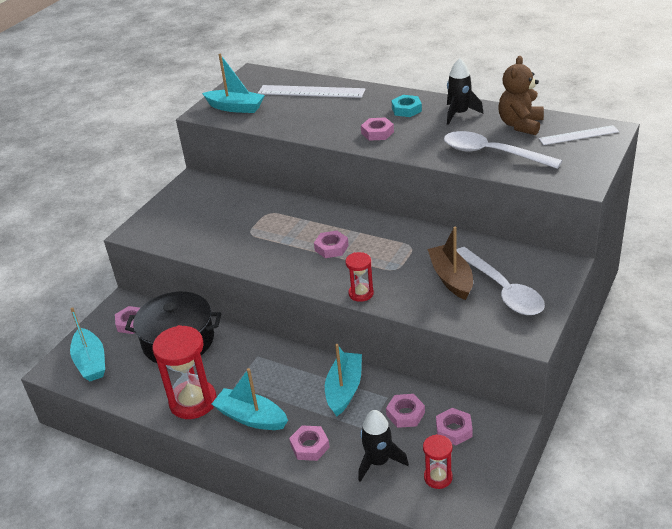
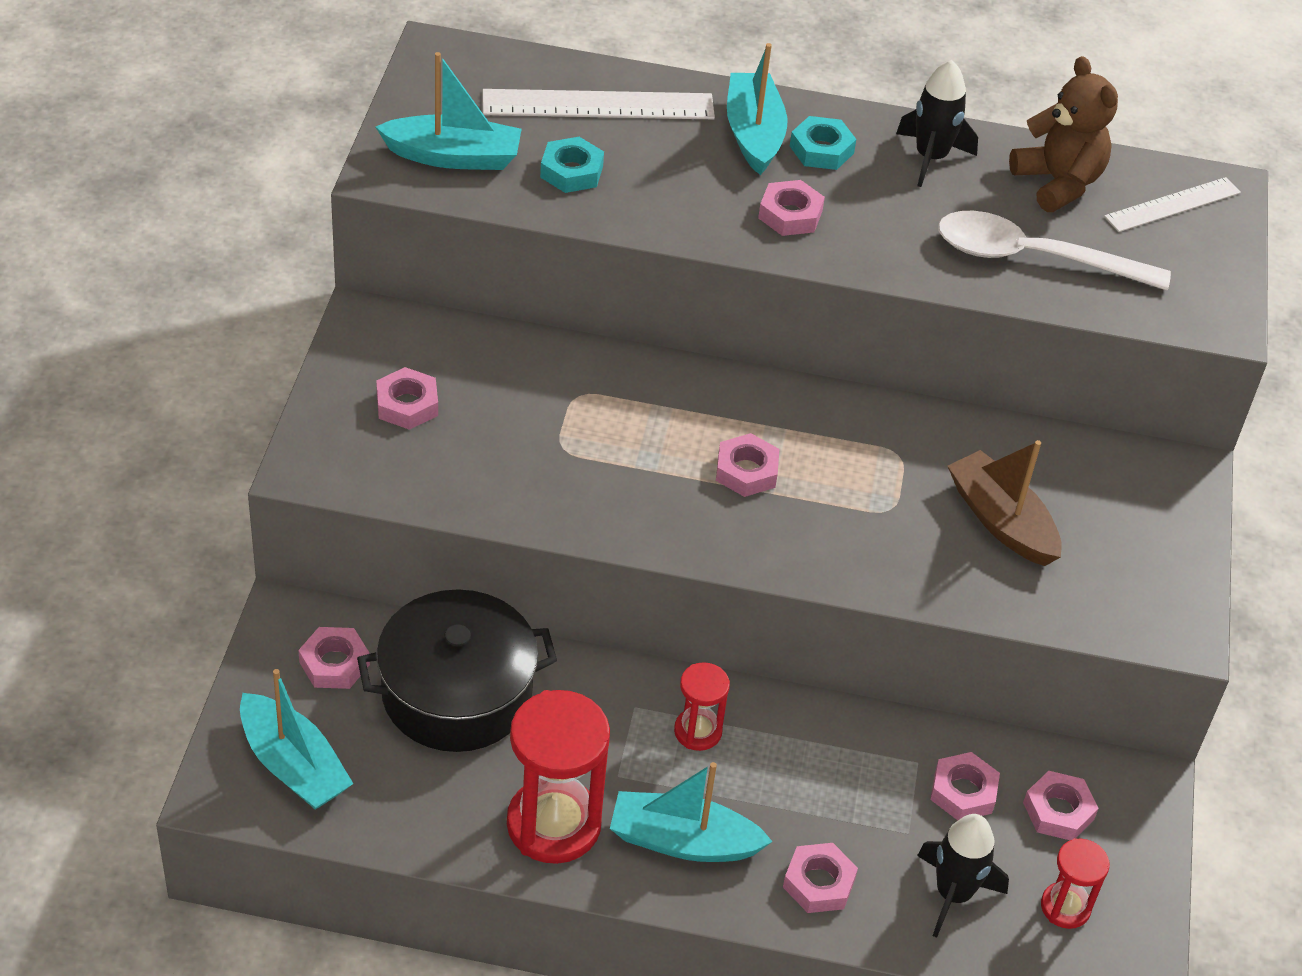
camera: 25 degrees left, 10 degrees up
turquoise boat [325,344,362,416] -> turquoise boat moved to [727,43,787,175]
red hourglass [345,252,374,302] -> red hourglass moved to [674,662,730,751]
white spoon [457,247,545,315] -> none
brown teddy bear [498,56,544,135] -> brown teddy bear turned 150 degrees clockwise [1009,56,1118,212]
none -> pink nut [376,367,438,430]
none -> turquoise nut [540,137,604,193]

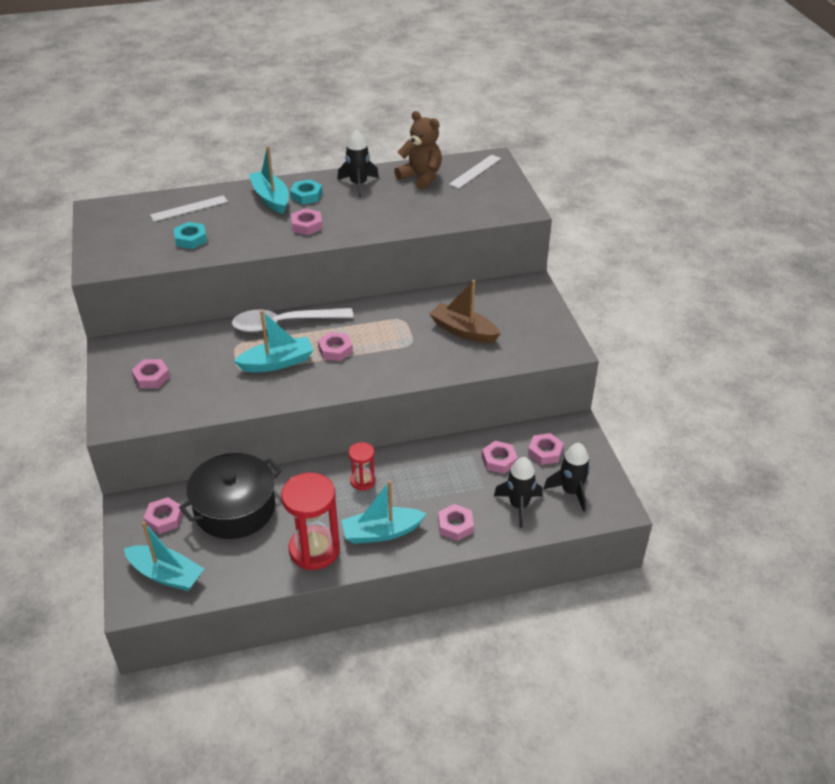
camera: 20 degrees left, 5 degrees down
turquoise boat [376,52,522,170] -> turquoise boat moved to [234,310,314,372]
white ruler [482,89,715,119] -> white ruler [150,195,228,221], size x0.64
white spoon [938,211,1171,291] -> white spoon moved to [232,308,353,332]
red hourglass [1041,838,1110,929] -> black rocket [544,443,590,512]

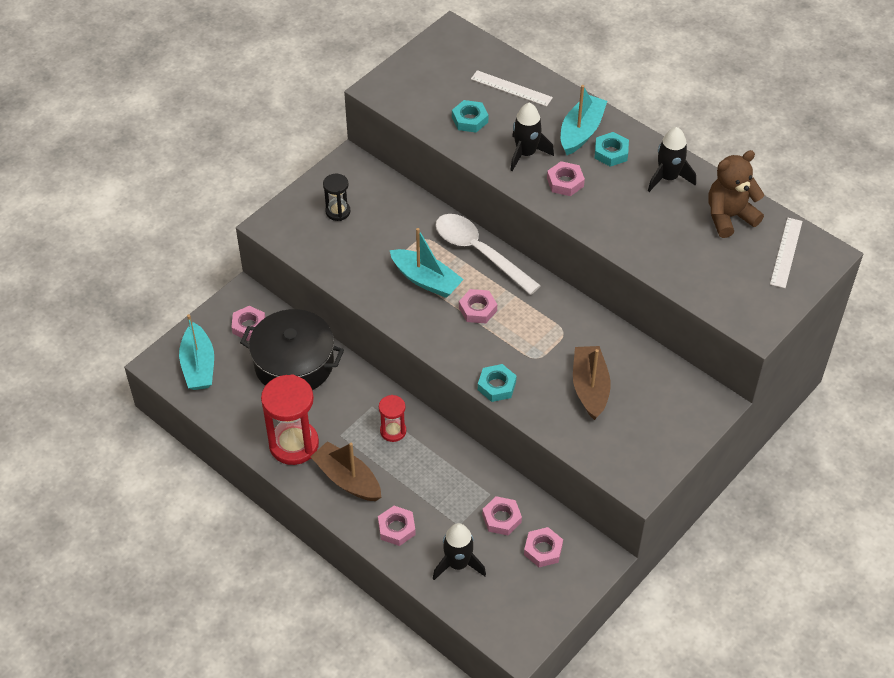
camera: 55 degrees right, 10 degrees up
pink nut [131,359,170,389] -> black hourglass [323,174,350,221]
turquoise boat [341,480,426,544] -> brown boat [310,442,381,501]
brown teddy bear [394,111,442,190] -> brown teddy bear turned 120 degrees counterclockwise [708,150,765,238]
white ruler [449,155,501,189] -> white ruler turned 75 degrees counterclockwise [770,218,803,288]
black rocket [544,443,590,512] -> black rocket moved to [510,103,554,171]
none -> turquoise nut [478,364,517,402]

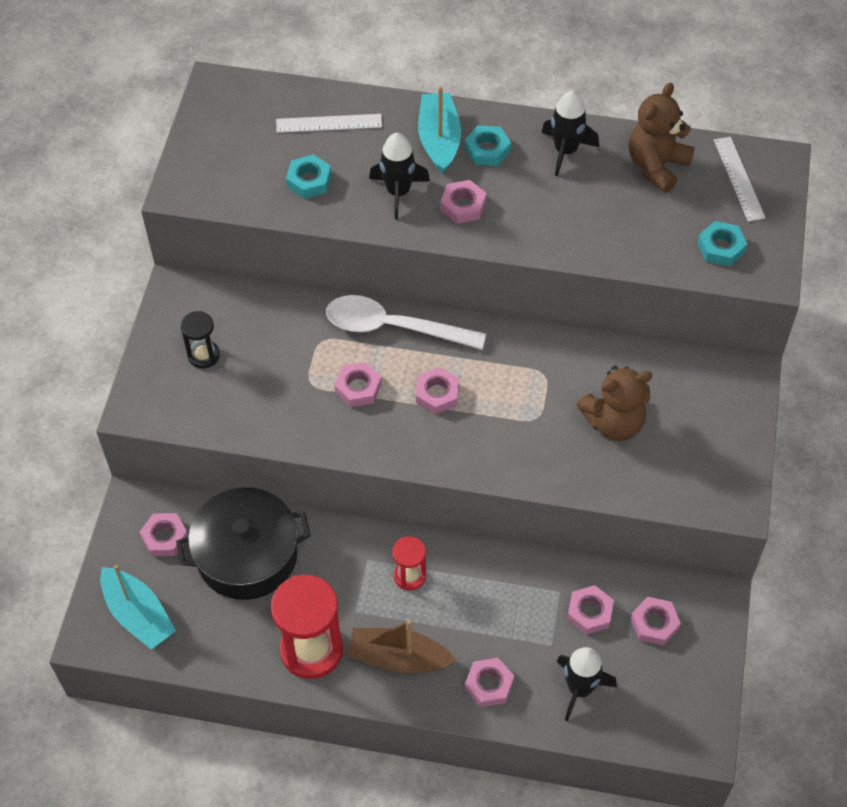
camera: 30 degrees left, 5 degrees up
turquoise boat [390,228,464,298] -> pink nut [334,362,382,407]
turquoise nut [478,364,517,402] -> turquoise nut moved to [697,221,747,266]
brown boat [573,346,611,420] -> brown teddy bear [577,366,652,441]

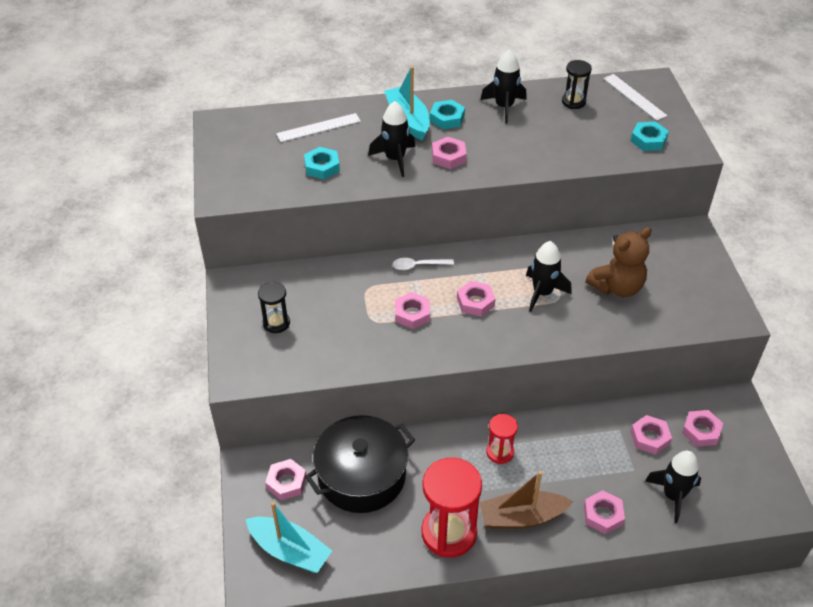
camera: 20 degrees left, 10 degrees down
white spoon [326,295,486,350] -> white spoon [393,258,454,270], size x0.47
brown teddy bear [629,83,695,193] -> black hourglass [562,60,592,109]
none -> black rocket [526,241,571,312]

